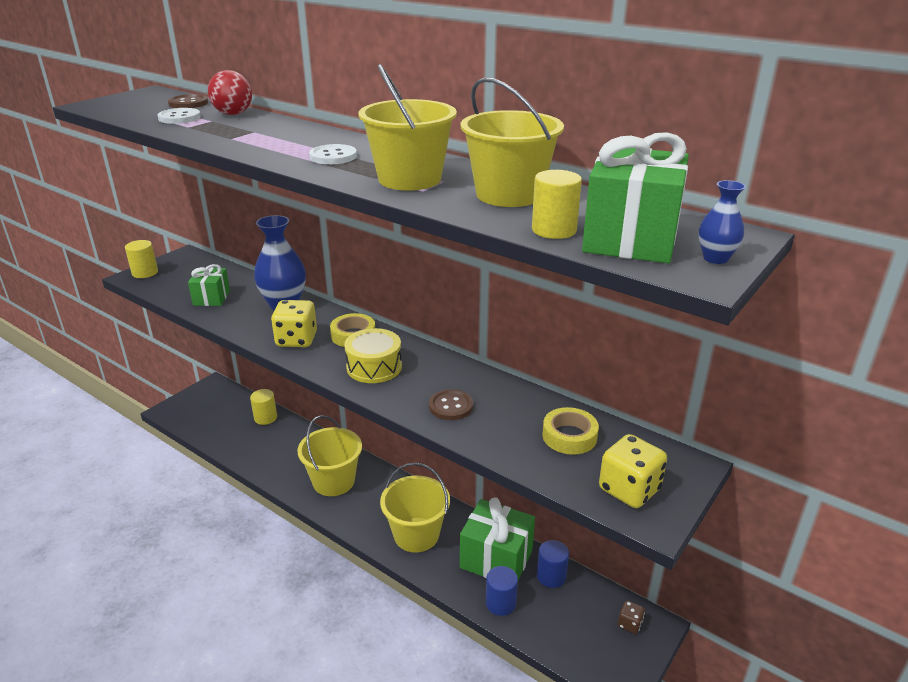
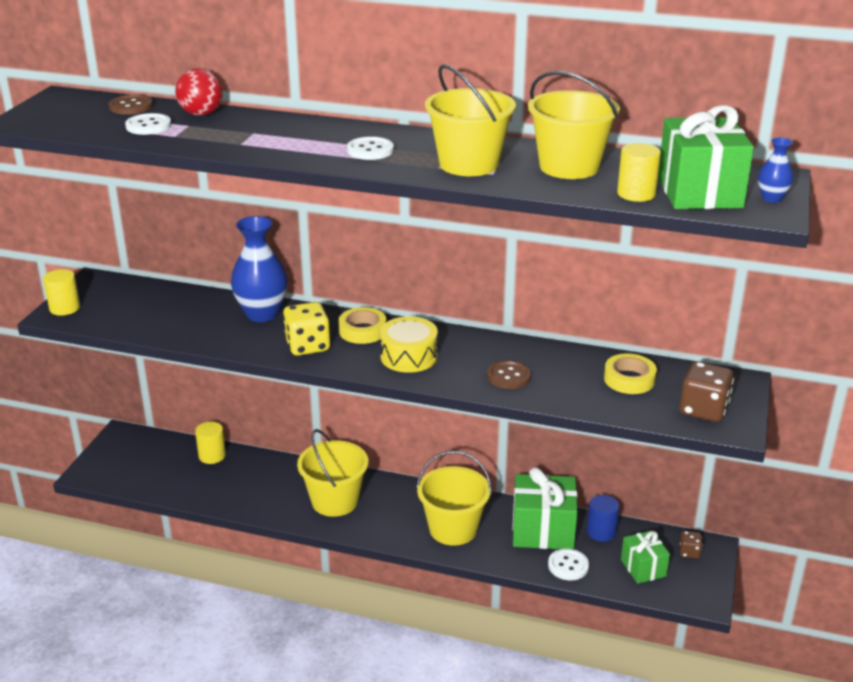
camera: 20 degrees left, 0 degrees up
green gift [188,264,230,306] -> green gift moved to [621,531,670,584]
blue cylinder [486,566,518,616] -> white button [548,548,589,580]
yellow dice [599,434,667,508] -> brown dice [679,361,734,422]

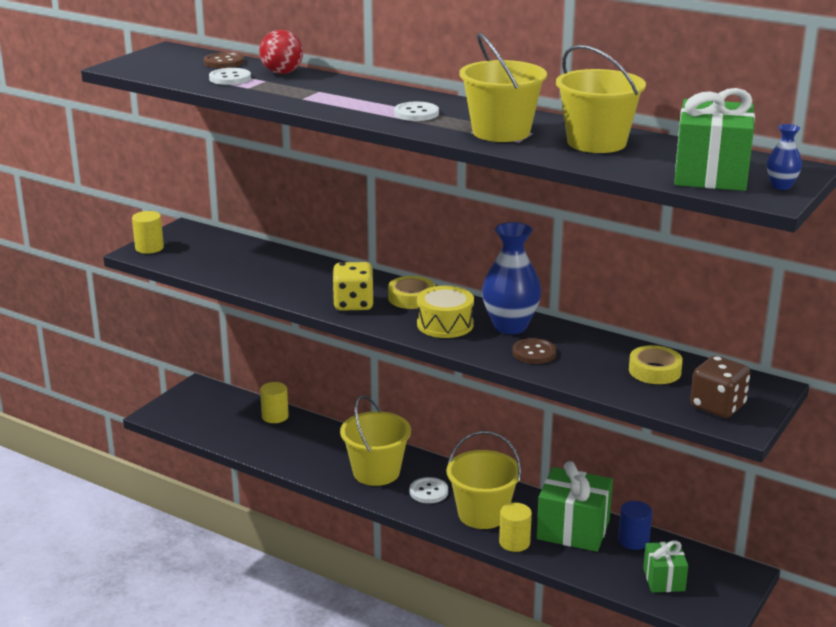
camera: 15 degrees right, 5 degrees down
blue vase [231,216,288,322] -> blue vase moved to [482,222,541,334]
white button [548,548,589,580] -> white button moved to [410,477,448,503]
yellow cylinder [617,143,661,202] -> yellow cylinder moved to [499,503,532,552]
brown dice [679,531,703,558] -> none

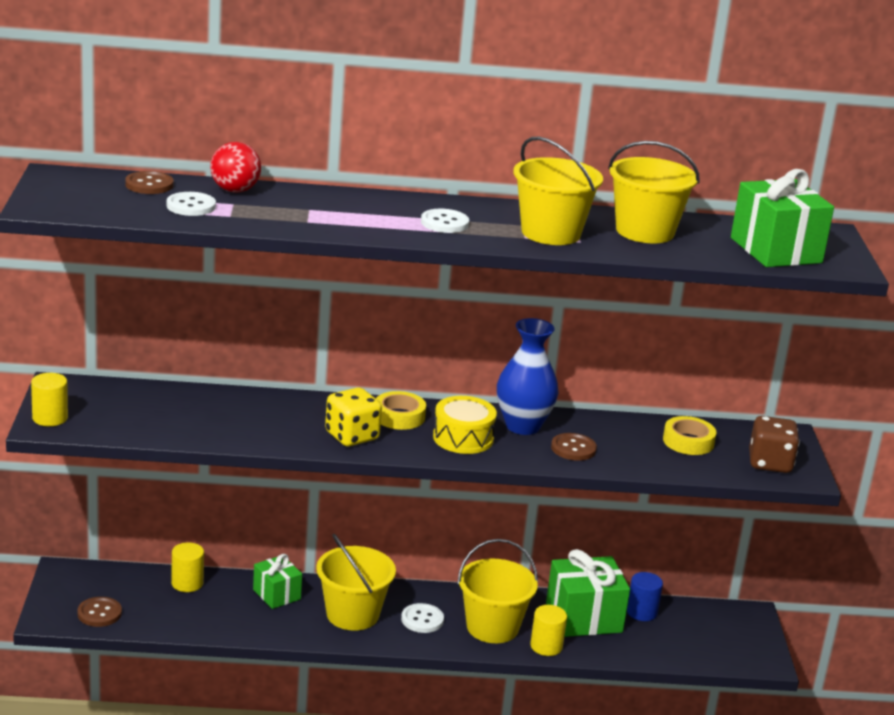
camera: 35 degrees left, 0 degrees up
green gift [643,540,688,592] -> green gift moved to [253,554,302,609]
blue vase [767,124,802,190] -> none
none -> brown button [77,597,122,627]

